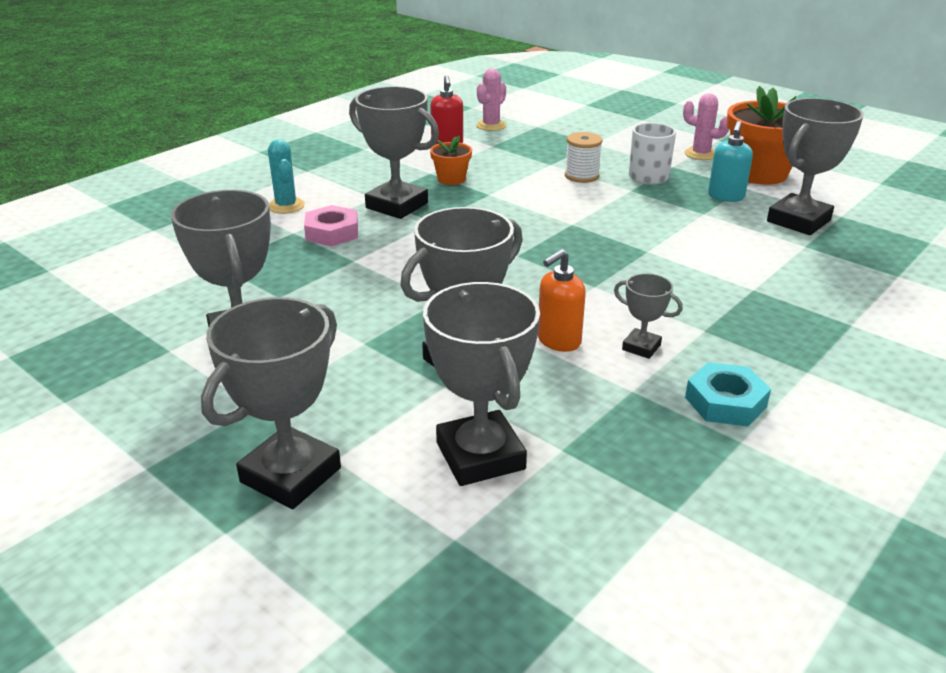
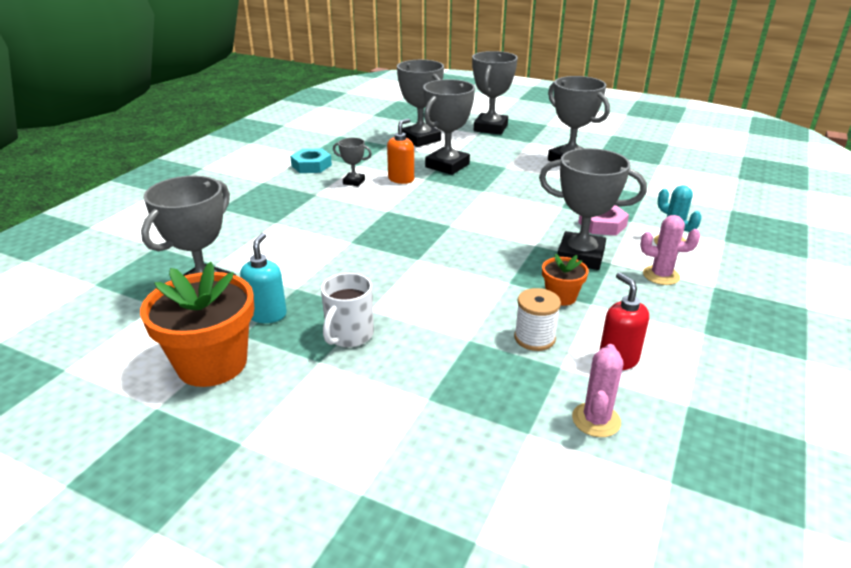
camera: 165 degrees right, 0 degrees up
white spool [565,132,603,183] -> white spool moved to [514,288,561,351]
pink cactus [683,94,729,160] -> pink cactus moved to [640,215,700,285]

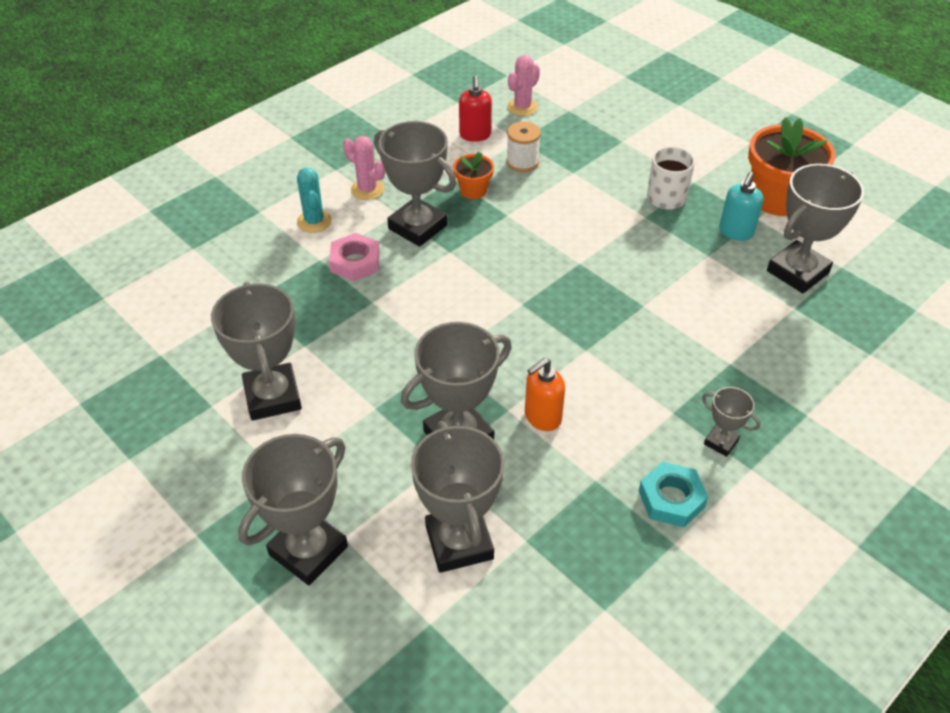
camera: 160 degrees left, 15 degrees up
grey trophy [333,138,372,186] -> grey trophy moved to [702,387,761,457]

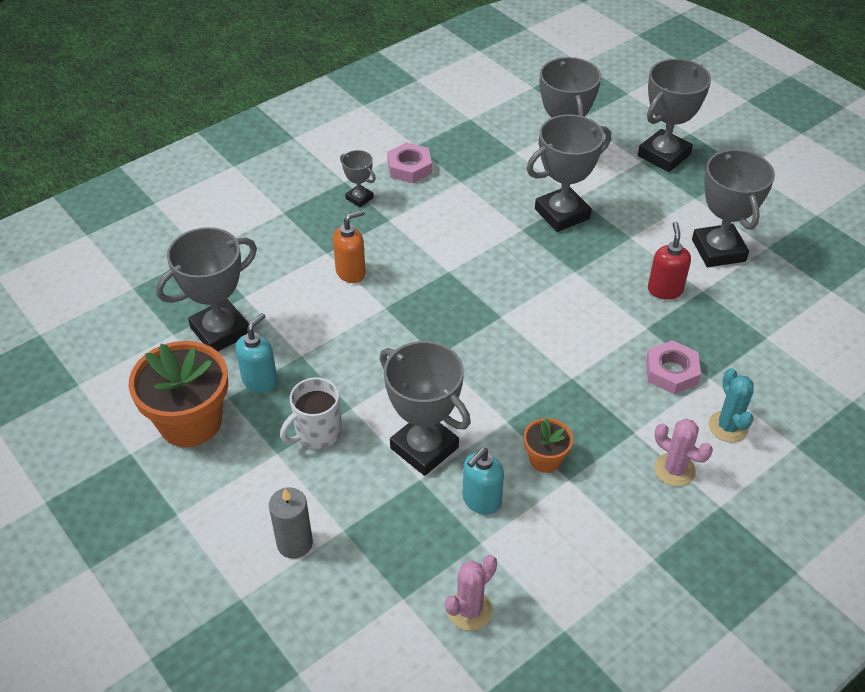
camera: 175 degrees left, 0 degrees up
grey trophy [374,121,456,247] -> grey trophy moved to [380,341,471,476]
red soap dispenser [459,76,492,142] -> red soap dispenser moved to [648,222,691,300]
white spool [506,121,541,172] -> turquoise soap dispenser [463,448,504,515]
orange soap dispenser [525,358,565,431] -> orange soap dispenser moved to [333,210,366,283]
turquoise nut [639,462,708,527] -> pink nut [387,142,432,183]
none -> grey candle [269,487,313,559]

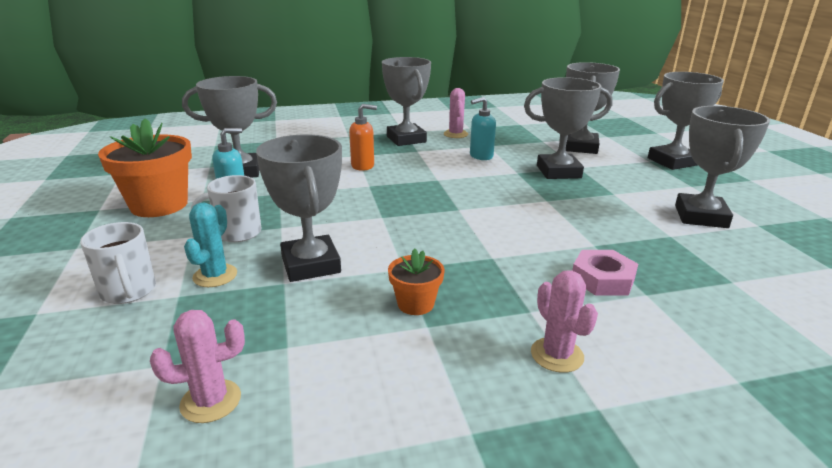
camera: 25 degrees right, 20 degrees down
grey candle [269,487,313,559] -> white mug [80,222,156,304]
grey trophy [340,150,376,207] -> grey trophy [382,57,431,146], size x1.99
pink nut [387,142,432,183] -> pink cactus [444,88,468,138]
turquoise soap dispenser [463,448,504,515] -> turquoise soap dispenser moved to [470,97,496,160]
red soap dispenser [648,222,691,300] -> none
turquoise cactus [709,368,754,442] -> turquoise cactus moved to [184,203,237,287]

